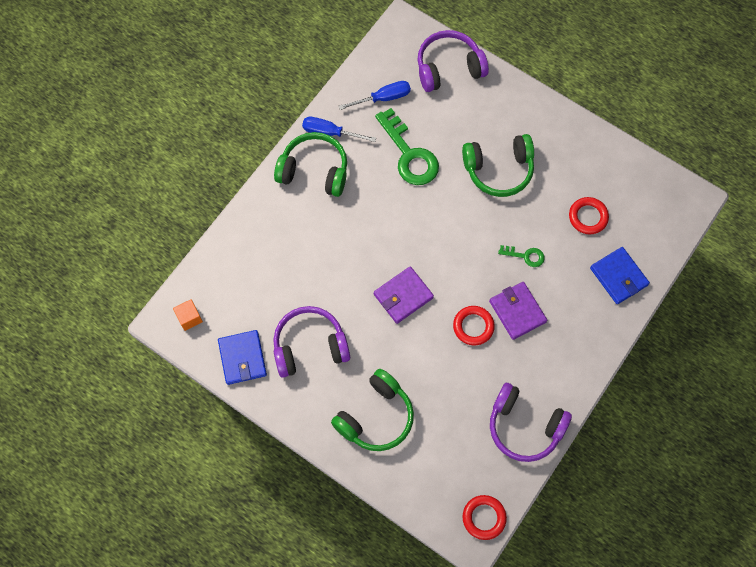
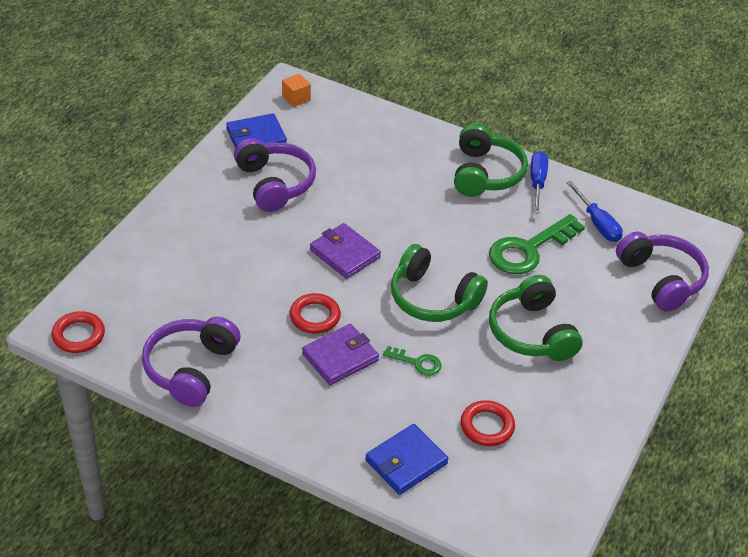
camera: 80 degrees right, 25 degrees down
green headphones [331,369,414,451] -> green headphones moved to [391,244,488,322]
green key [498,245,545,267] -> green key turned 75 degrees counterclockwise [383,346,441,376]

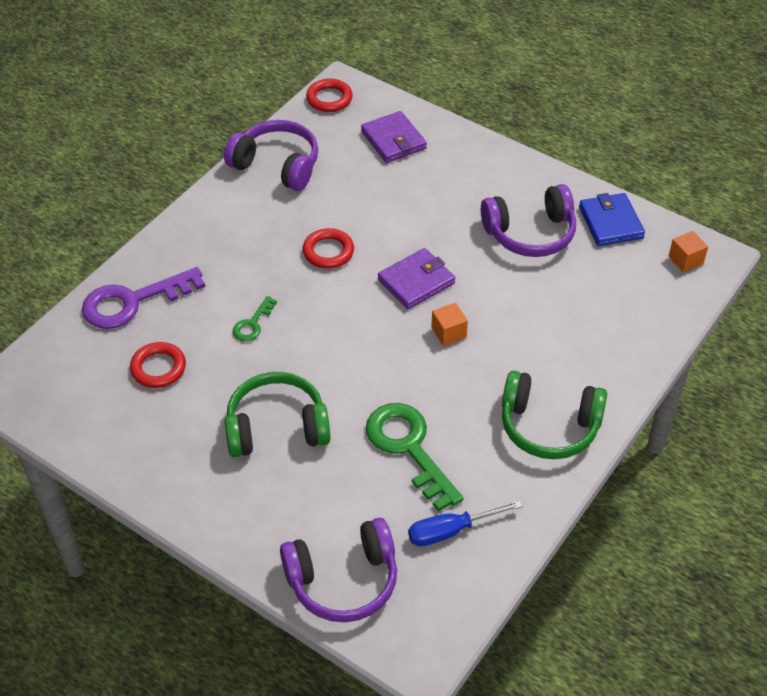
camera: 100 degrees right, 5 degrees up
purple wallet [302,324,379,385] -> purple wallet moved to [361,111,427,163]
blue wallet [365,424,448,495] -> purple key [82,267,205,329]
green headphones [391,244,488,322] -> none
blue screwdriver [530,151,548,214] -> none
none -> orange cube [431,303,468,346]

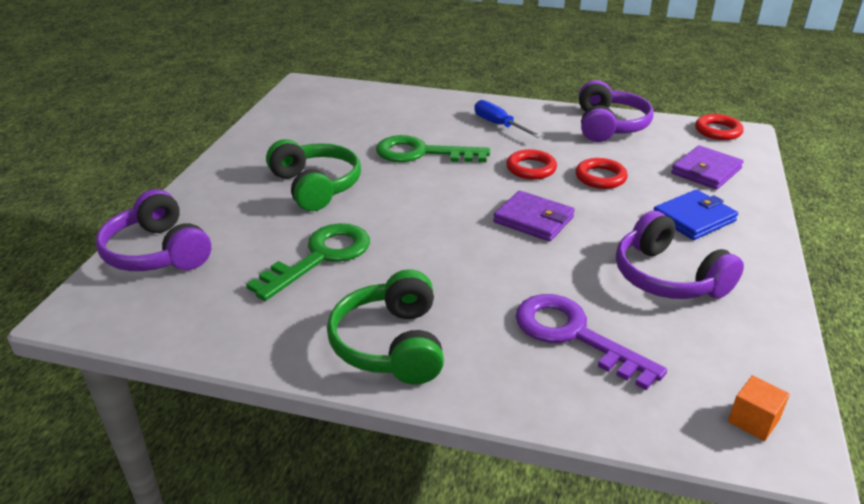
camera: 70 degrees right, 15 degrees down
purple key [82,267,205,329] -> purple key moved to [516,294,667,390]
red ring [130,342,186,388] -> red ring moved to [576,158,628,189]
green key [233,296,277,341] -> green key [376,135,490,162], size x2.05
blue screwdriver [408,500,522,546] -> blue screwdriver moved to [474,100,542,138]
orange cube [431,303,468,346] -> none
blue wallet [579,193,645,246] -> blue wallet moved to [654,189,738,240]

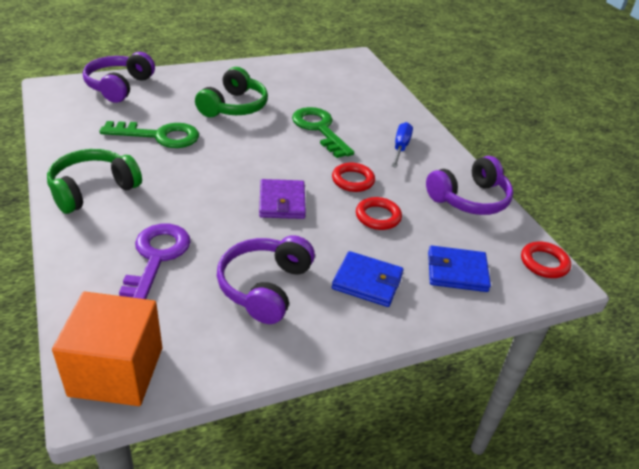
camera: 50 degrees right, 5 degrees up
purple wallet [671,145,744,190] -> blue wallet [428,246,491,292]
orange cube [728,375,790,441] -> orange cube [52,292,162,406], size x2.38

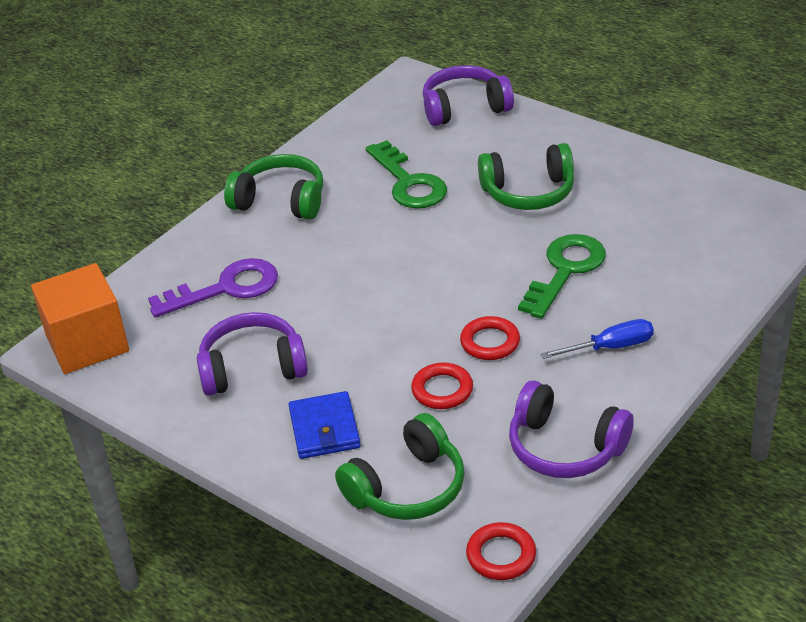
camera: 65 degrees right, 0 degrees up
purple wallet [259,179,306,219] -> none
blue wallet [428,246,491,292] -> green headphones [335,413,465,520]

